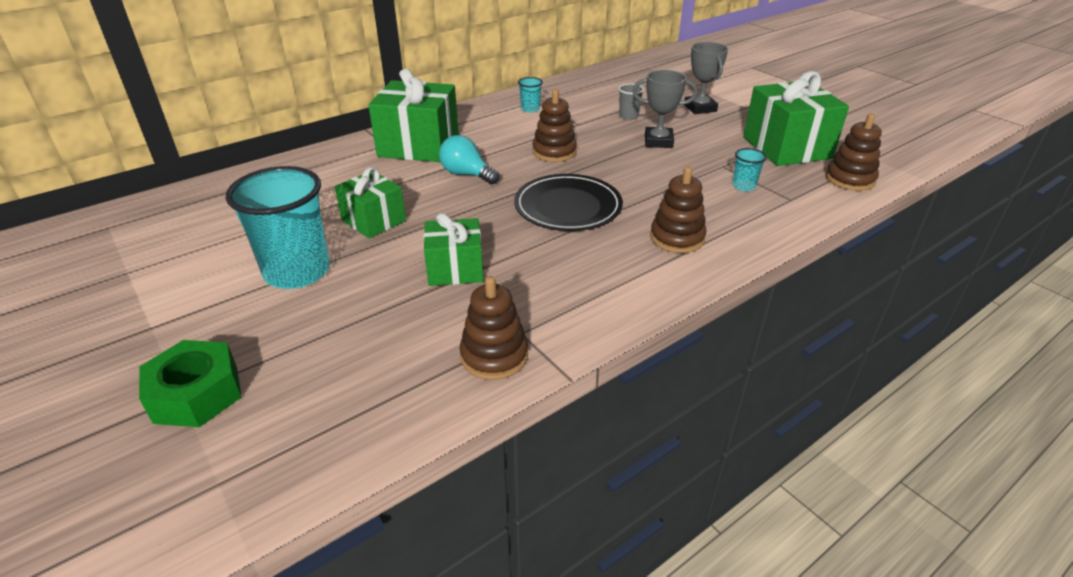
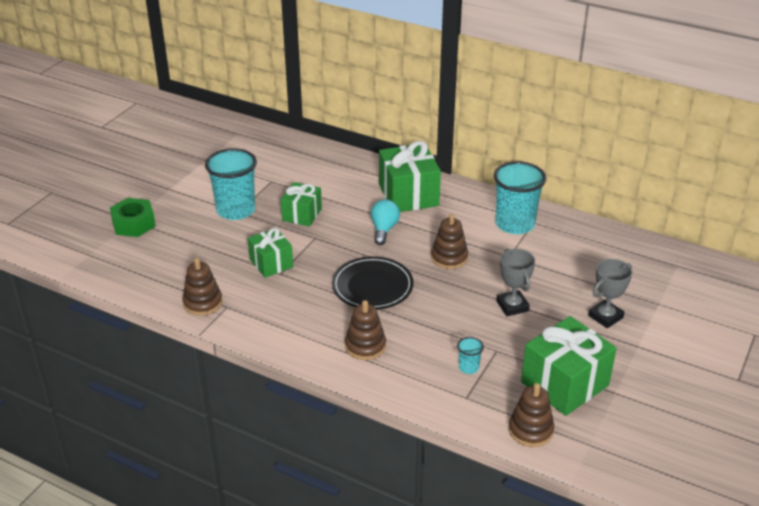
camera: 65 degrees right, 0 degrees up
turquoise cup [518,77,543,112] -> turquoise cup [494,161,546,234], size x2.30
grey cup [619,84,644,120] -> none

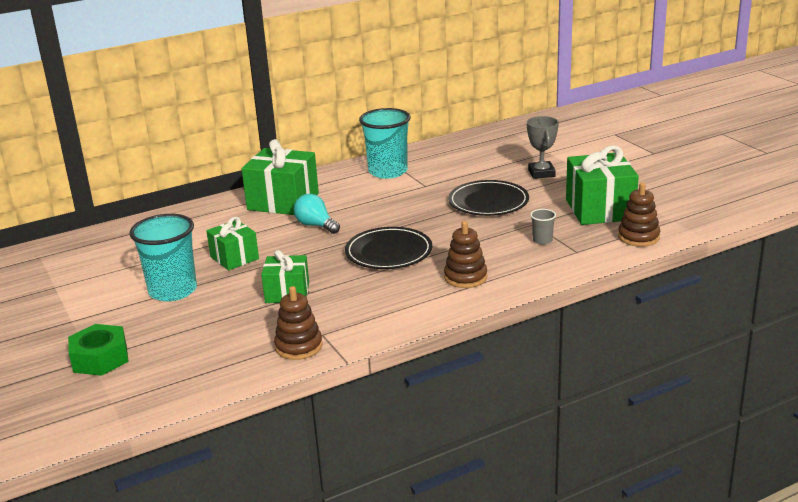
camera: 55 degrees left, 10 degrees down
brown stacking toy [431,214,468,269] -> none
turquoise cup [457,337,484,374] -> grey cup [530,209,556,245]
grey trophy [497,249,535,316] -> black plate [448,180,529,216]

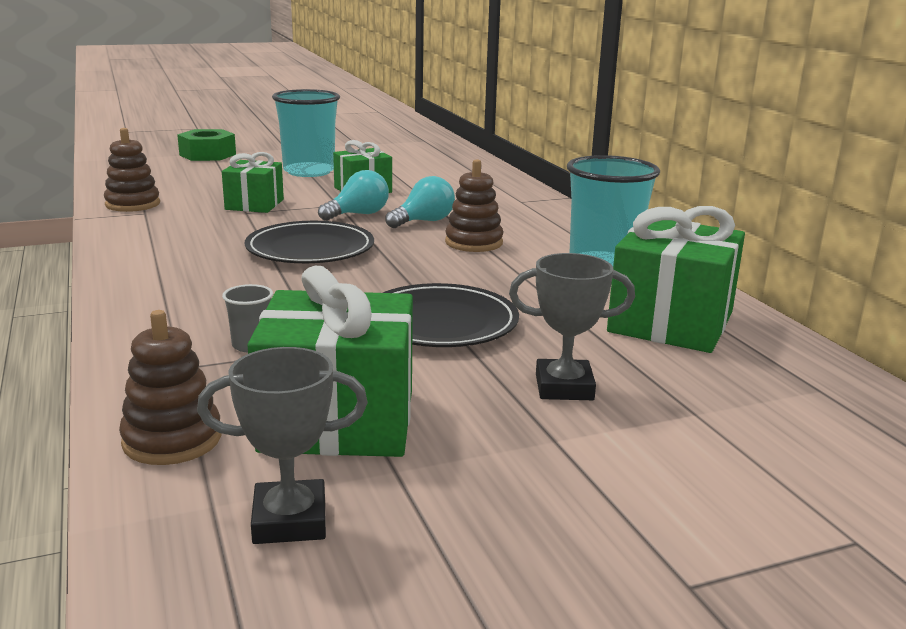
camera: 95 degrees right, 5 degrees down
green gift [242,139,319,215] -> green gift moved to [607,206,745,353]
brown stacking toy [444,221,487,288] -> brown stacking toy moved to [445,159,503,252]
none -> grey trophy [197,347,368,544]
none -> turquoise light bulb [318,170,389,221]

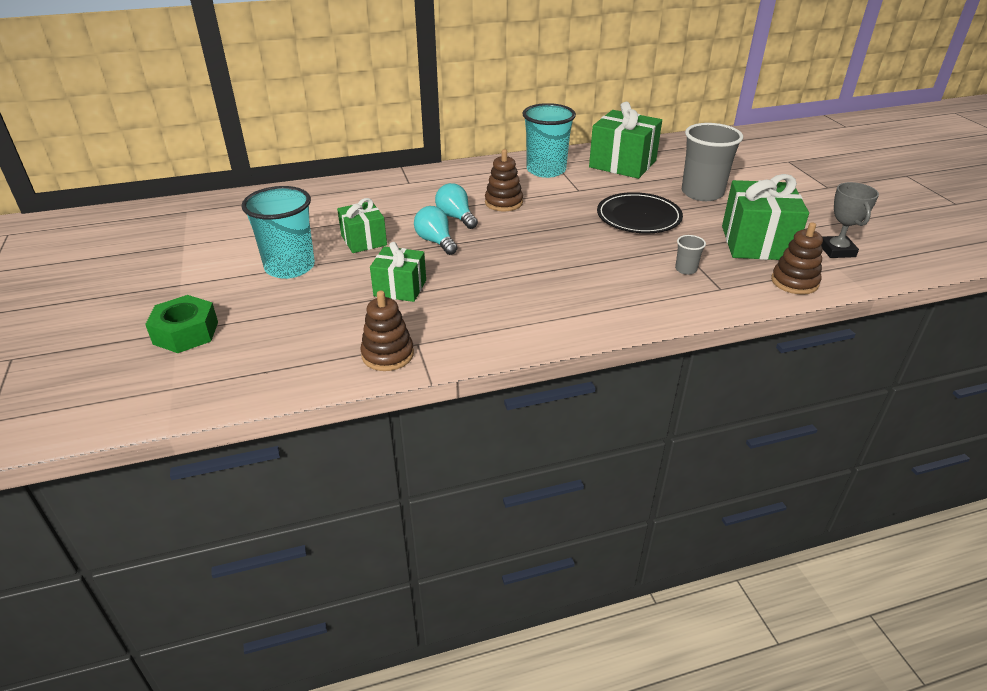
camera: 85 degrees left, 15 degrees up
black plate [245,221,374,263] -> none
grey trophy [509,253,635,400] -> grey cup [682,123,743,201]

